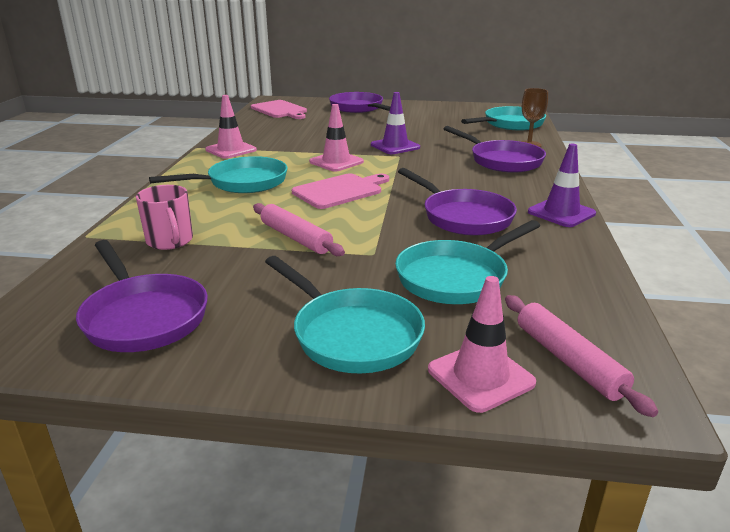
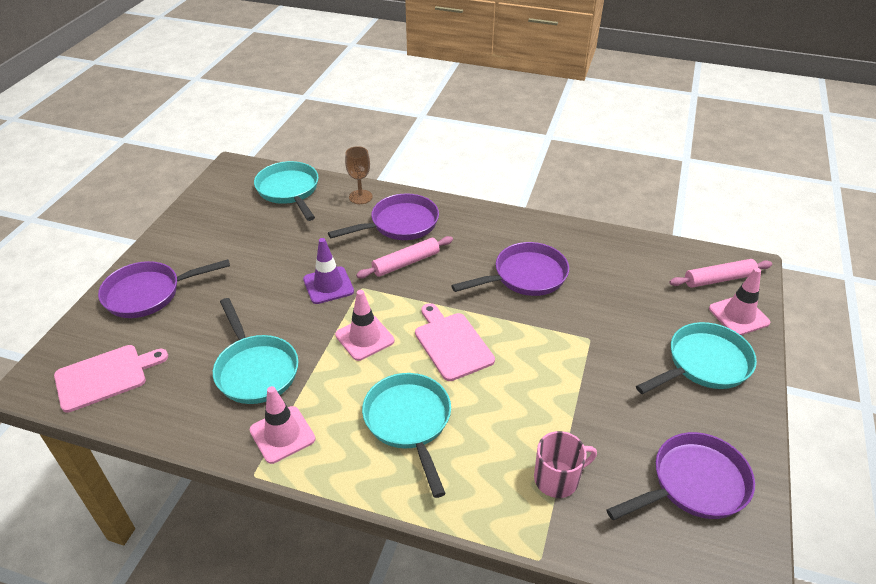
camera: 80 degrees left, 15 degrees up
pink rolling pin [253,203,345,256] -> pink rolling pin moved to [356,236,453,278]
turquoise pan [395,220,540,304] -> turquoise pan moved to [213,298,299,404]
purple traffic cone [528,144,596,227] -> none

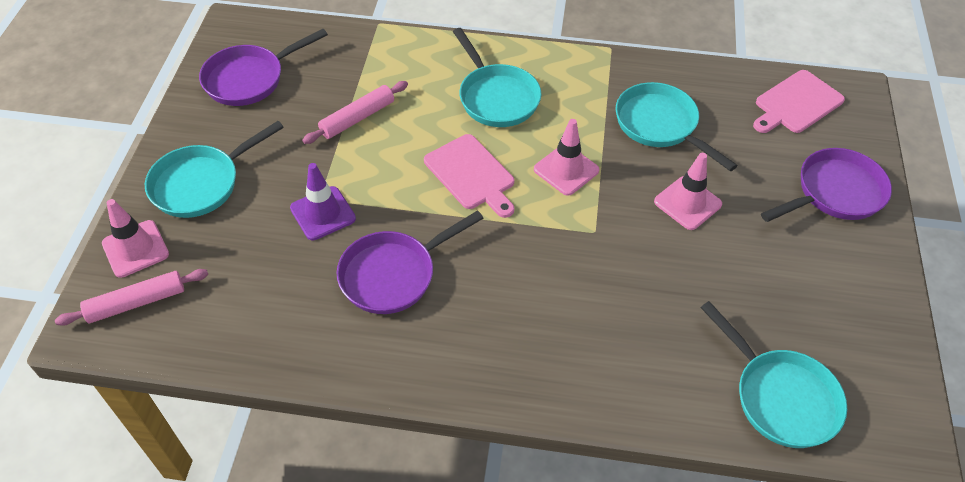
camera: 170 degrees right, 10 degrees up
pink traffic cone [250,386,316,464] -> pink traffic cone moved to [654,153,722,230]
purple traffic cone [303,238,354,304] -> purple traffic cone moved to [290,163,356,240]
purple pan [328,193,439,240] -> none
brown goblet [345,146,373,204] -> none
pink rolling pin [356,236,453,278] -> pink rolling pin moved to [302,81,408,144]
pink mug [534,431,597,498] -> none

